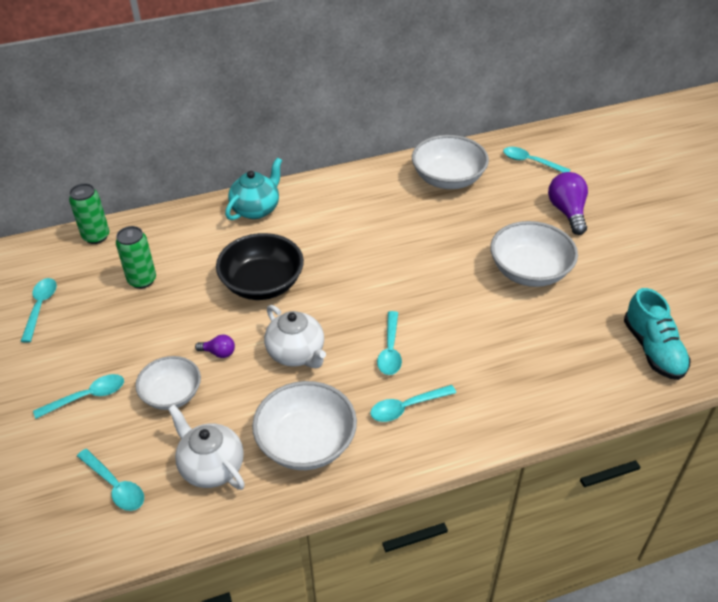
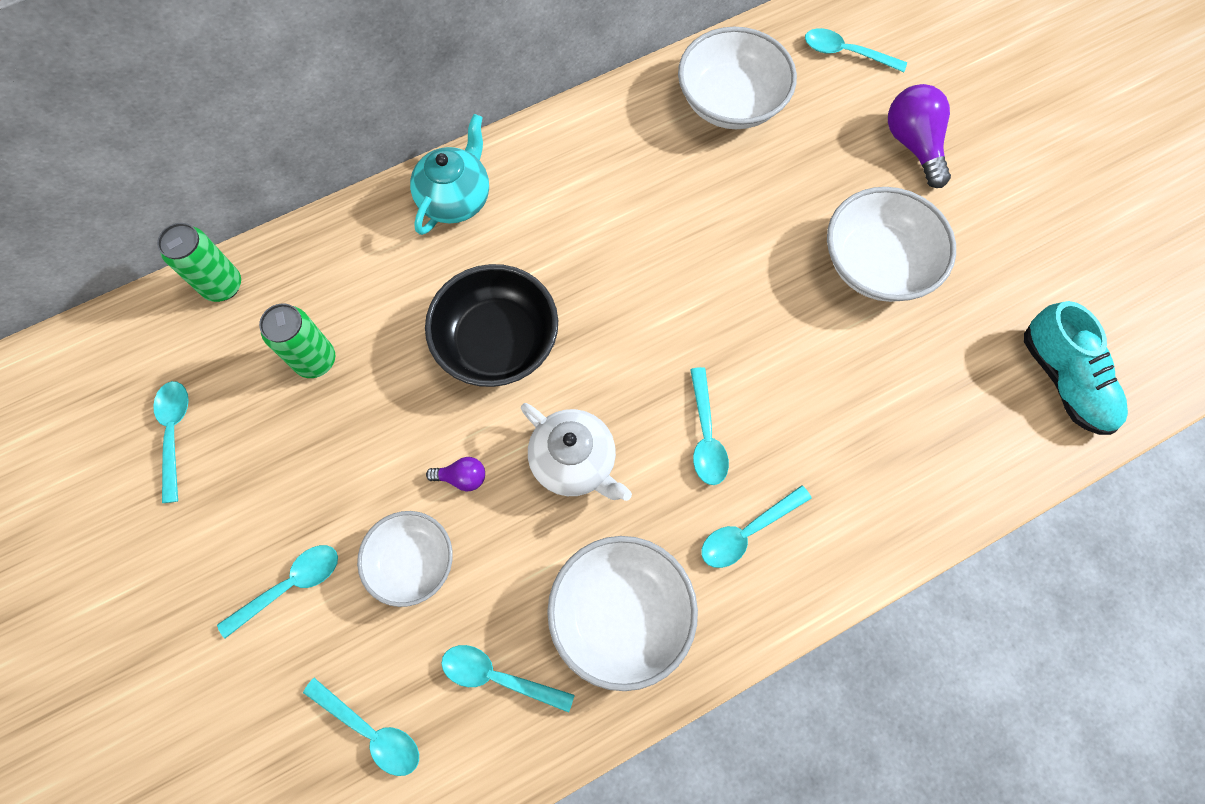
camera: 10 degrees left, 25 degrees up
white teapot [168,405,245,490] -> turquoise spoon [441,645,575,712]

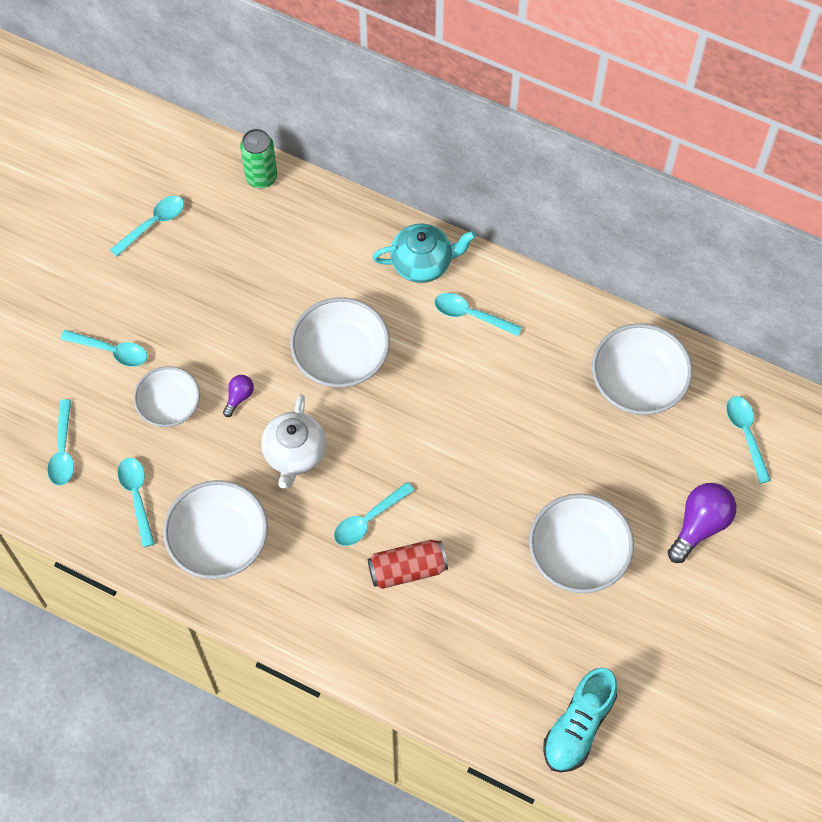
camera: 55 degrees right, 5 degrees down
green can [259,303,335,378] -> none
black bowl [425,264,558,387] -> white bowl [290,297,390,388]
purple light bulb [426,457,485,491] -> purple light bulb turned 120 degrees counterclockwise [223,375,254,417]
turquoise spoon [702,485,812,568] -> turquoise spoon moved to [434,293,522,336]
none -> red can [368,540,448,589]

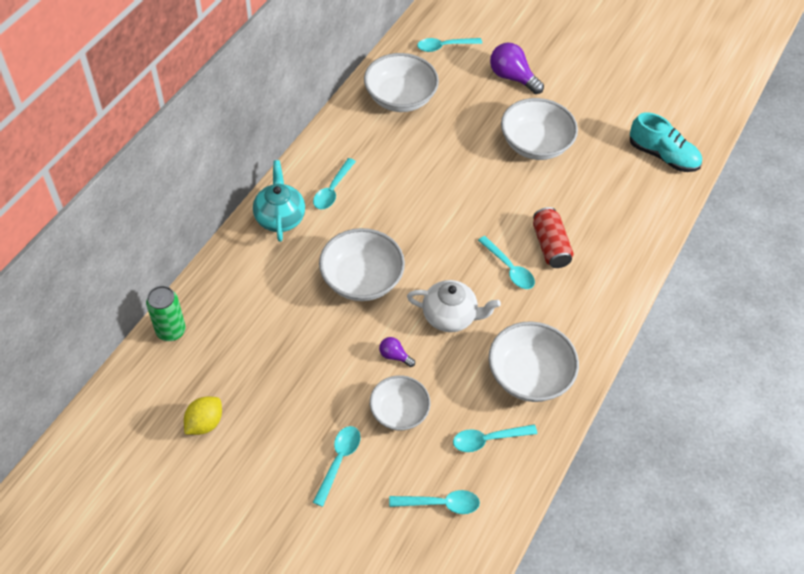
camera: 90 degrees left, 10 degrees down
turquoise spoon [110,196,184,257] -> yellow lemon [184,397,222,435]

